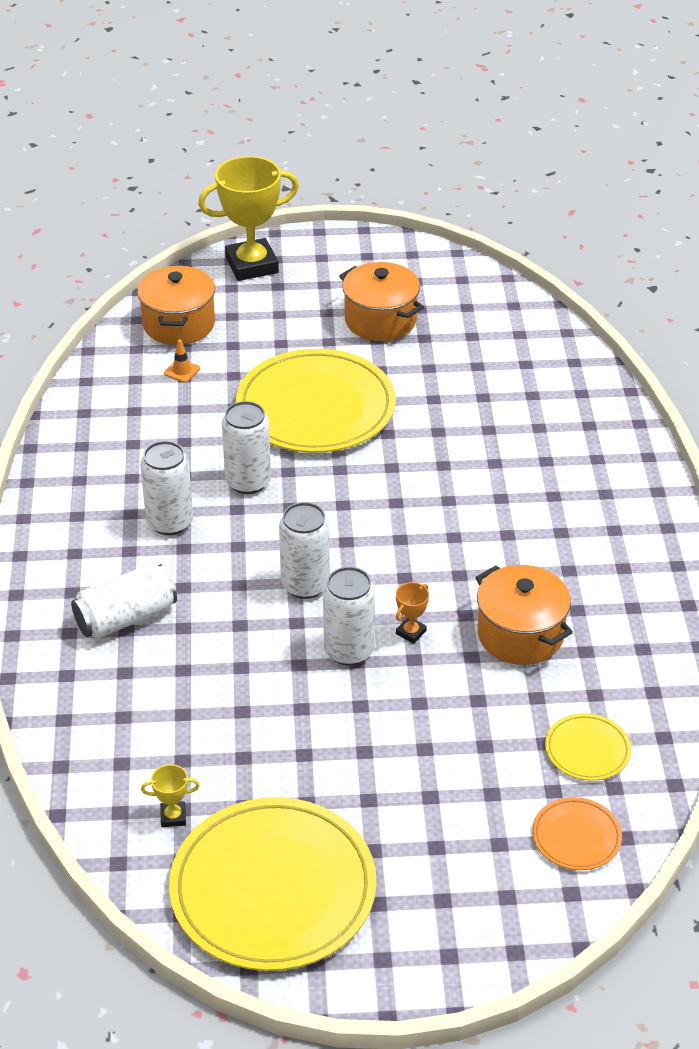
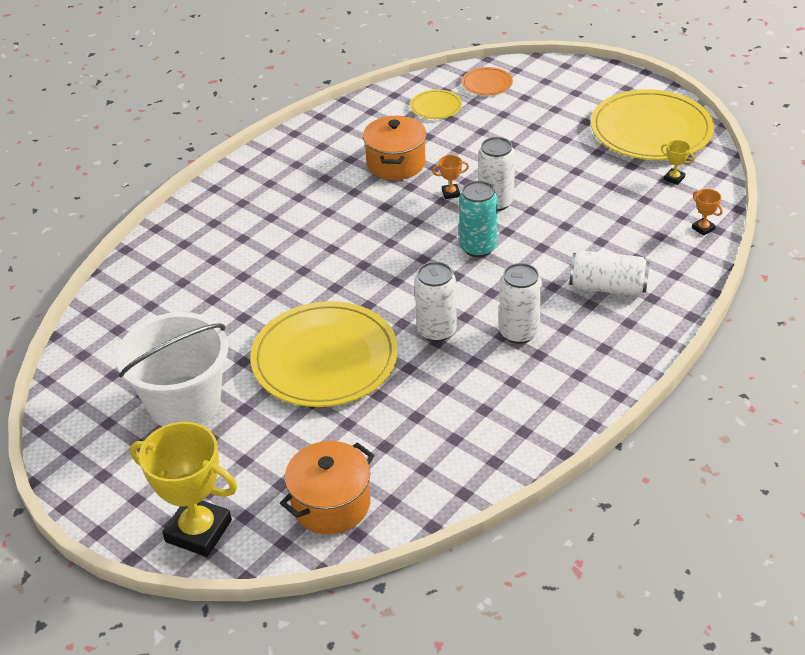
camera: 135 degrees left, 0 degrees up
orange traffic cone [164,339,200,383] -> none
white can [279,502,330,599] -> turquoise can [459,181,498,257]
orange pot [339,262,424,341] -> white bucket [116,312,228,427]
none -> orange trophy [692,189,723,236]

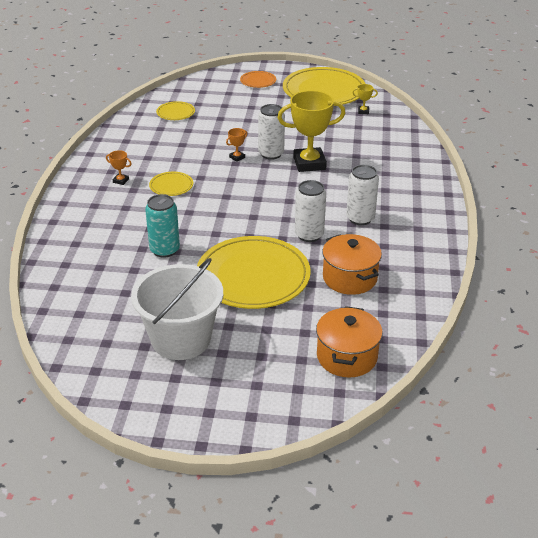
camera: 35 degrees left, 5 degrees down
yellow trophy [130,422,237,557] -> yellow trophy moved to [277,90,345,172]
orange pot [363,116,427,180] -> orange pot moved to [322,234,382,295]
turquoise can [459,181,498,257] -> turquoise can moved to [145,194,180,258]
orange plate [462,67,513,95] -> orange plate moved to [240,71,276,88]
white can [569,251,650,296] -> none
orange trophy [692,189,723,236] -> orange trophy moved to [106,150,132,185]
none -> yellow plate [149,172,193,196]

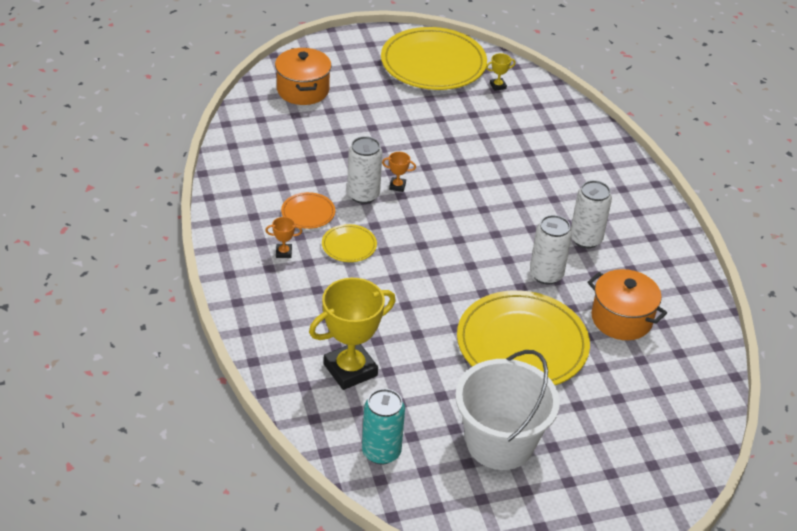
camera: 25 degrees left, 5 degrees up
turquoise can [145,194,180,258] -> turquoise can moved to [362,389,405,465]
yellow plate [156,101,195,120] -> none
orange trophy [226,128,247,162] -> orange trophy turned 75 degrees clockwise [382,152,416,192]
orange plate [240,71,276,88] -> orange plate moved to [281,192,335,229]
white can [258,104,285,160] -> white can moved to [347,136,382,204]
yellow trophy [277,90,345,172] -> yellow trophy moved to [309,278,396,390]
orange pot [316,306,382,377] -> orange pot moved to [275,48,332,105]

